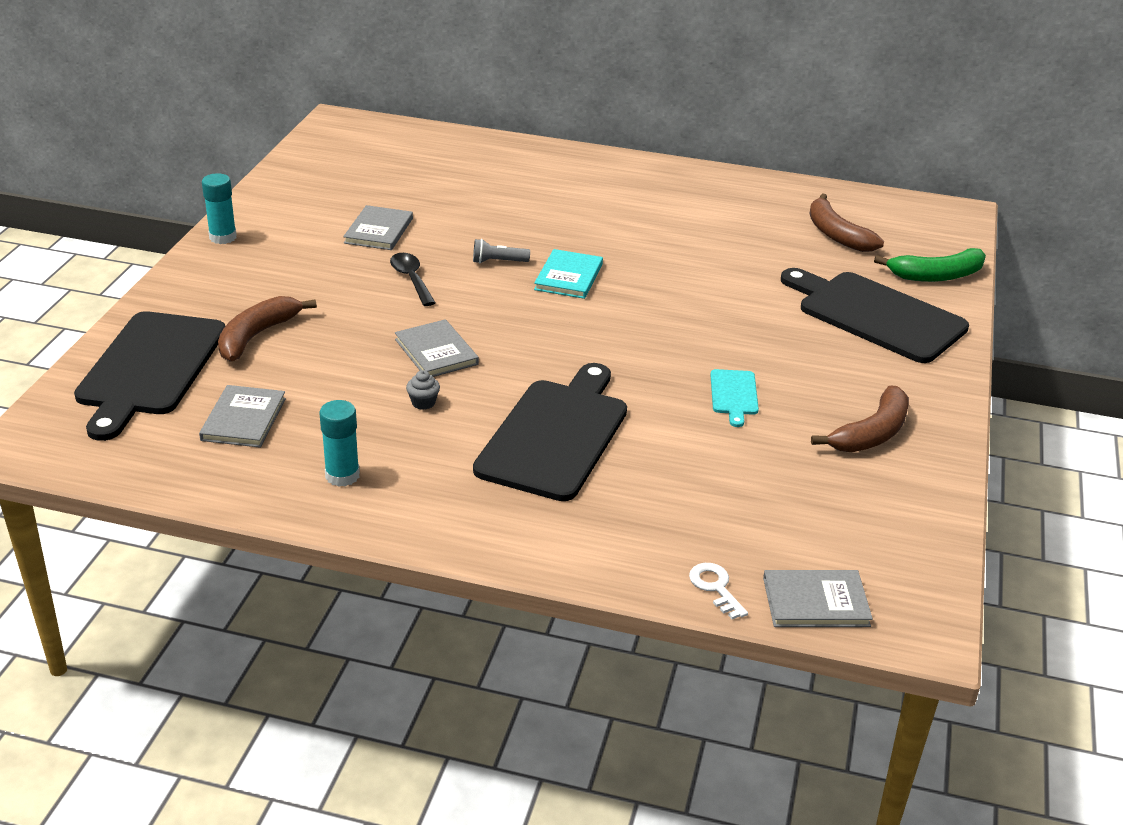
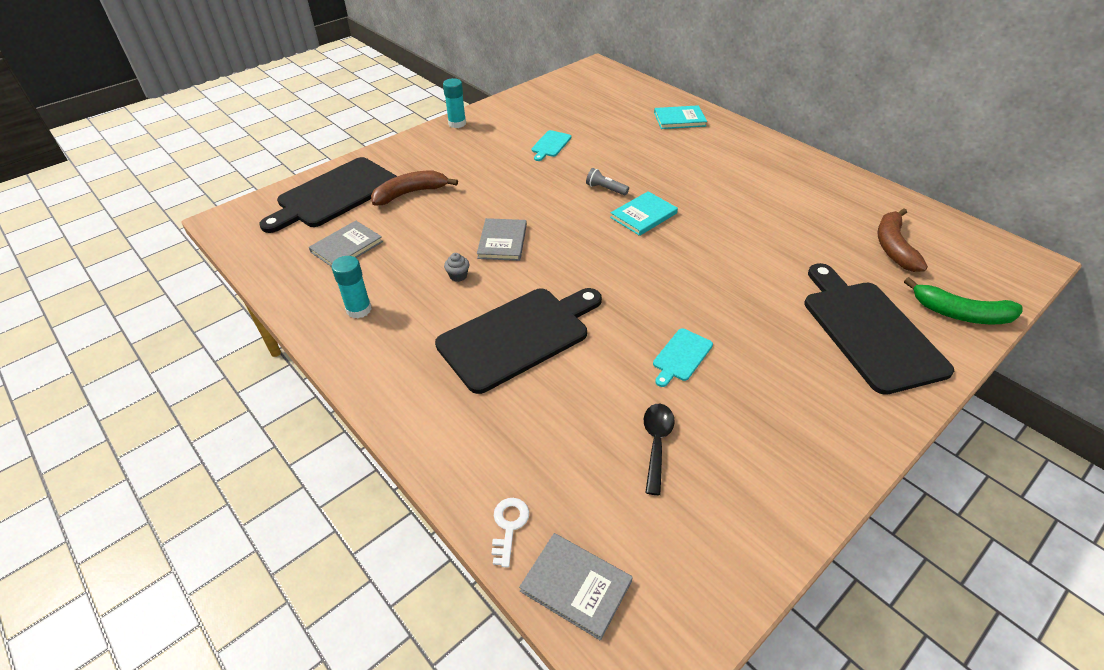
camera: 35 degrees right, 10 degrees up
grey book [343,205,413,250] -> turquoise cutting board [531,130,571,161]
black spoon [390,253,435,306] -> black spoon moved to [644,404,675,495]
brown banana [811,385,909,452] -> none
none -> turquoise book [654,105,707,129]

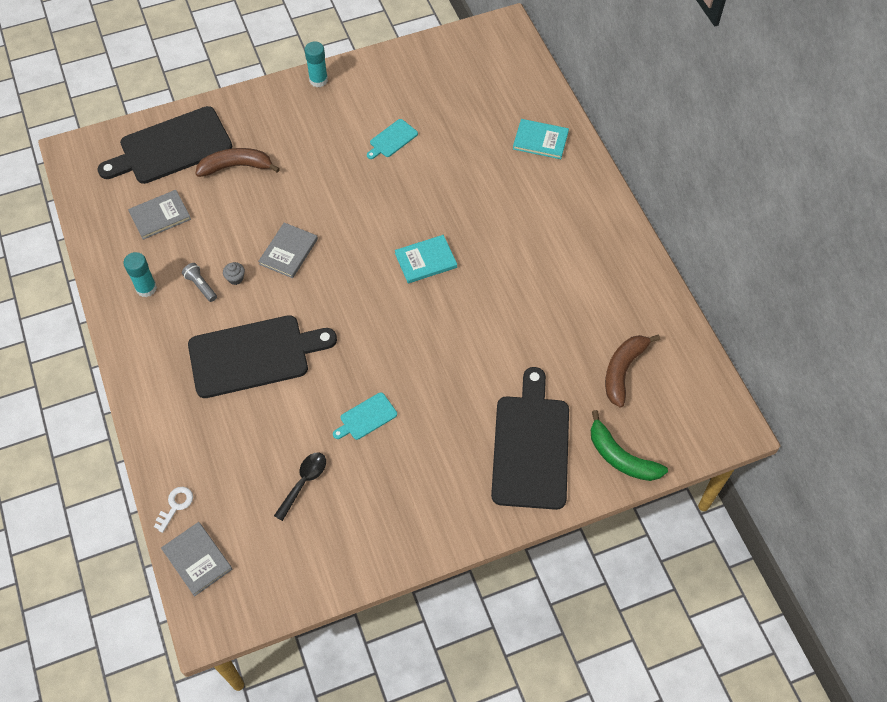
camera: 20 degrees right, 15 degrees up
grey flashlight [586,168,629,195] -> grey flashlight moved to [182,263,217,302]

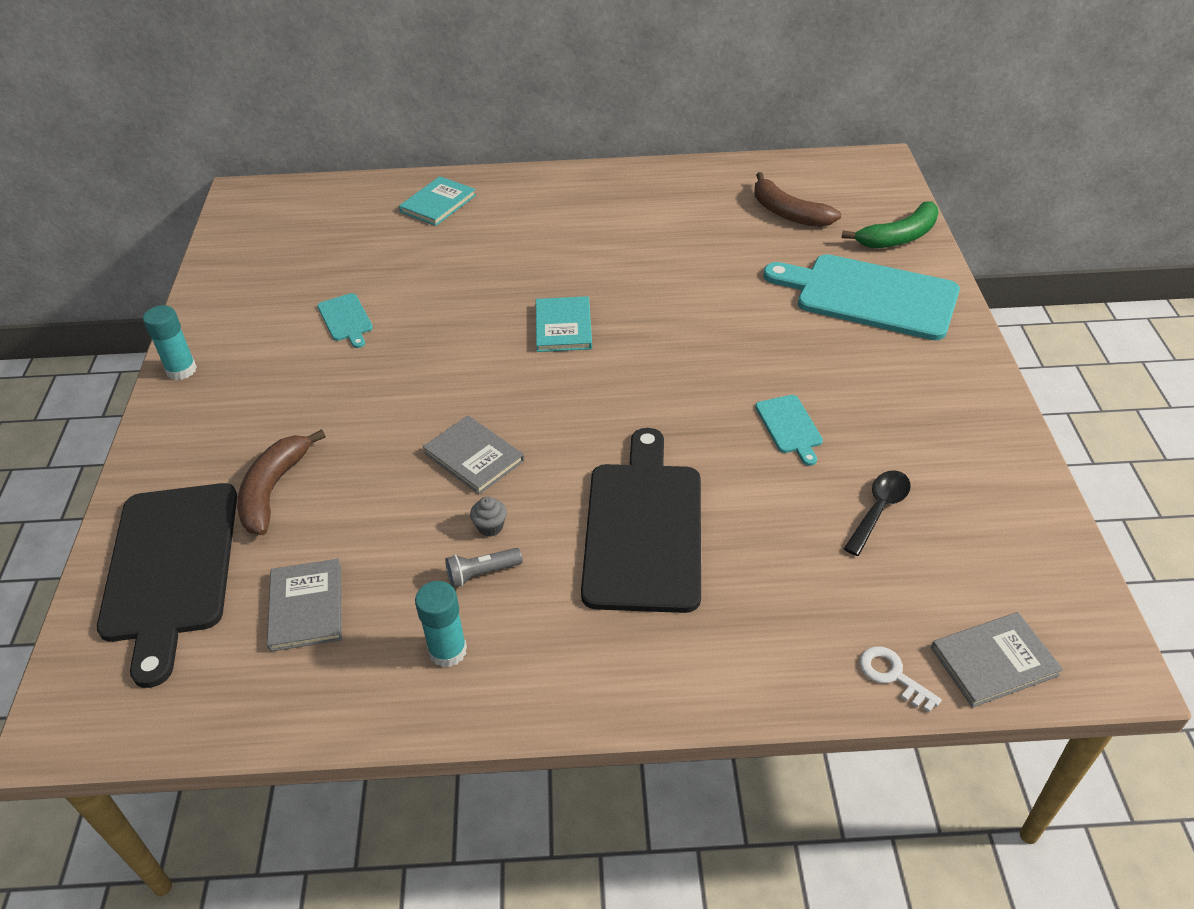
camera: 70 degrees left, 15 degrees down
black spoon [274,452,326,521] -> black spoon turned 75 degrees clockwise [844,470,911,556]
black cutting board [491,367,569,510] -> turquoise cutting board [763,254,960,340]

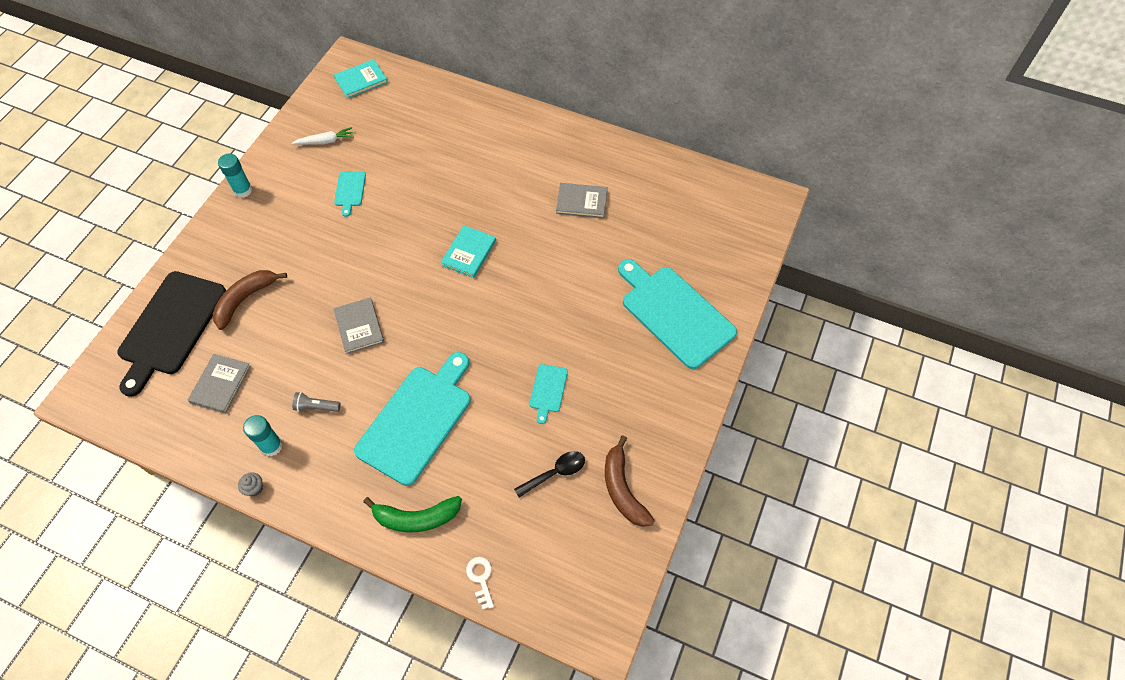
camera: 25 degrees right, 15 degrees up
turquoise book [399,176,476,226] -> turquoise book moved to [334,59,388,99]
grey cupcake [470,497,507,536] -> grey cupcake moved to [238,472,263,496]
black cutting board [581,428,701,613] -> turquoise cutting board [354,352,471,486]
brown banana [754,172,841,227] -> brown banana moved to [605,435,655,527]
green banana [842,201,939,248] -> green banana moved to [363,496,462,533]
grey book [931,612,1063,707] -> grey book moved to [556,183,608,218]
none -> white carrot [292,127,354,145]

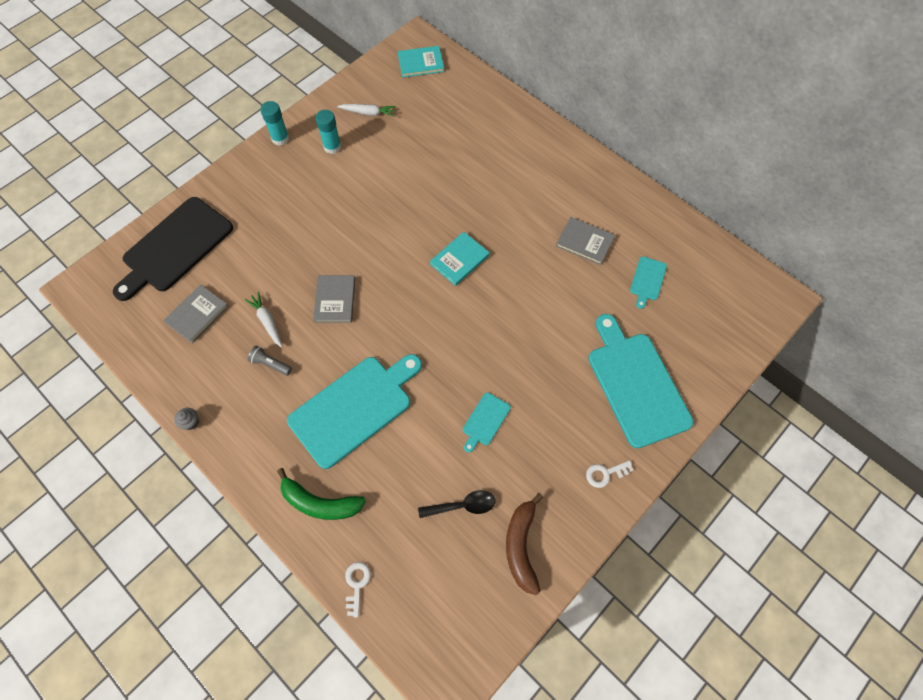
camera: 20 degrees right, 5 degrees up
brown banana [213,270,287,330] -> none
turquoise glue stick [243,415,283,457] -> turquoise glue stick moved to [315,110,341,154]
turquoise cutting board [334,171,366,217] -> turquoise cutting board moved to [630,257,667,309]
none -> white carrot [245,292,283,348]
none -> white key [586,460,633,488]

